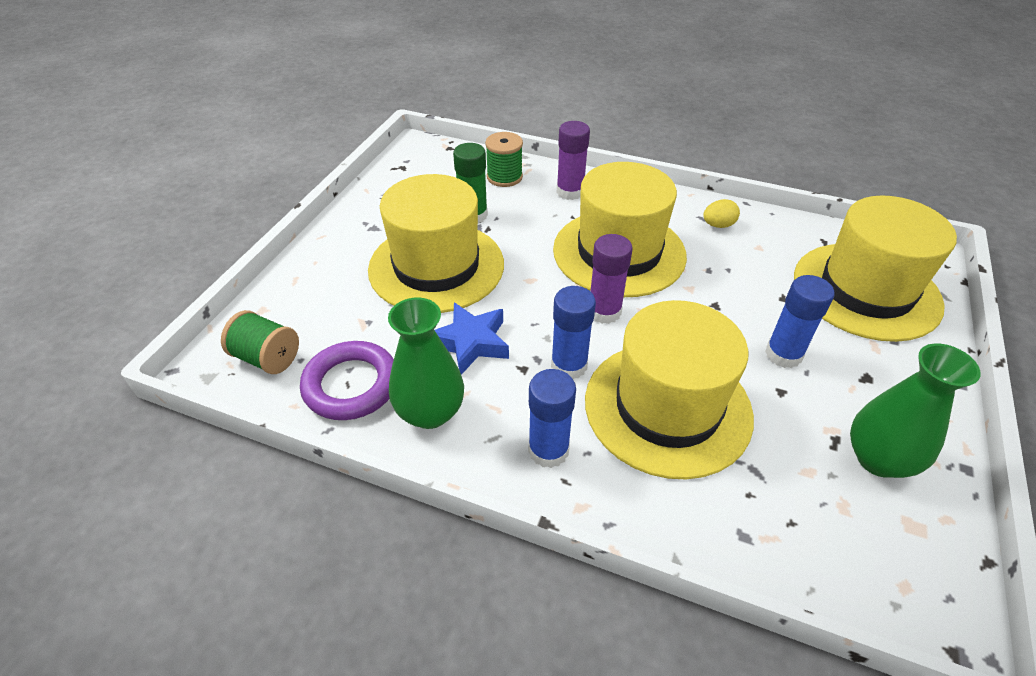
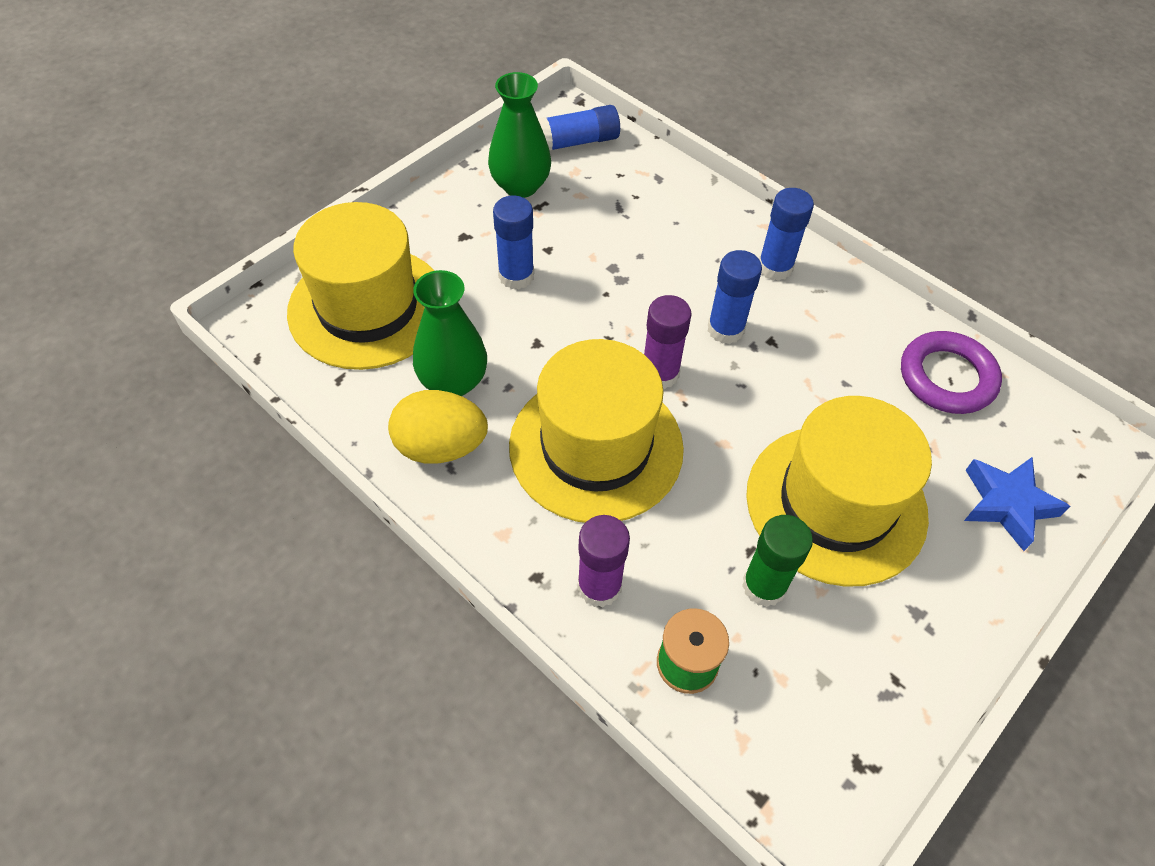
camera: 160 degrees left, 10 degrees up
green spool [221,310,299,374] -> none
green vase [388,298,464,429] -> green vase moved to [413,270,487,396]
blue star [435,303,509,375] -> blue star moved to [964,457,1070,551]
yellow hat [585,300,754,479] -> none
yellow egg [703,199,740,228] -> yellow egg [388,390,488,464], size x1.87
none -> blue glue stick [538,105,620,151]

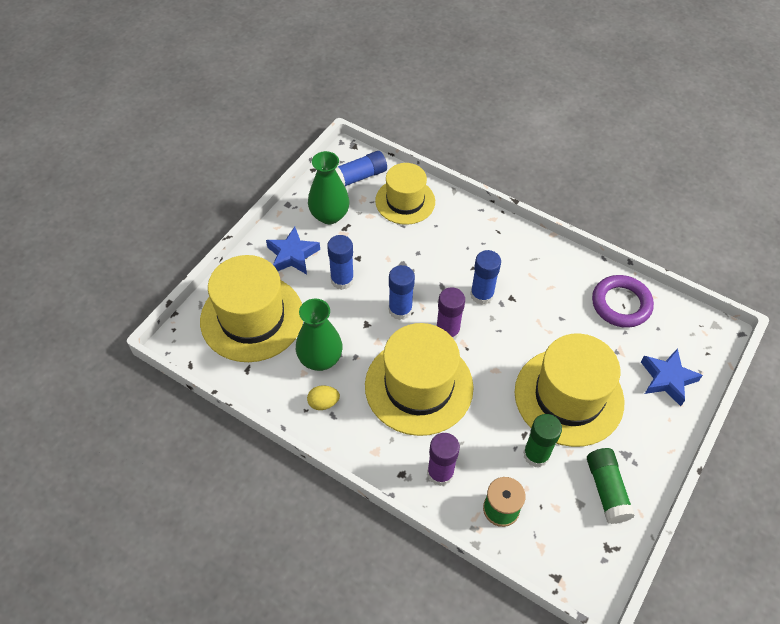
camera: 10 degrees left, 0 degrees up
yellow egg [388,390,488,464] -> yellow egg [307,386,340,410], size x0.53
blue glue stick [759,188,814,281] -> blue glue stick moved to [389,265,415,320]
none -> blue star [266,227,320,274]
none -> yellow hat [375,163,435,225]
none -> green glue stick [587,448,635,524]

